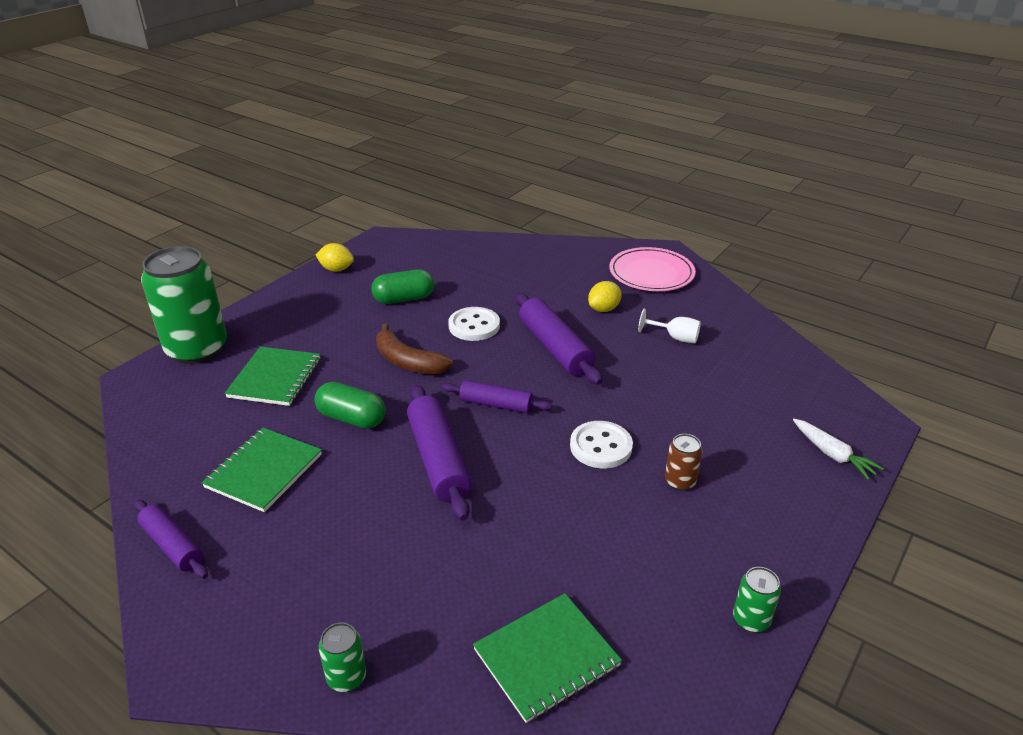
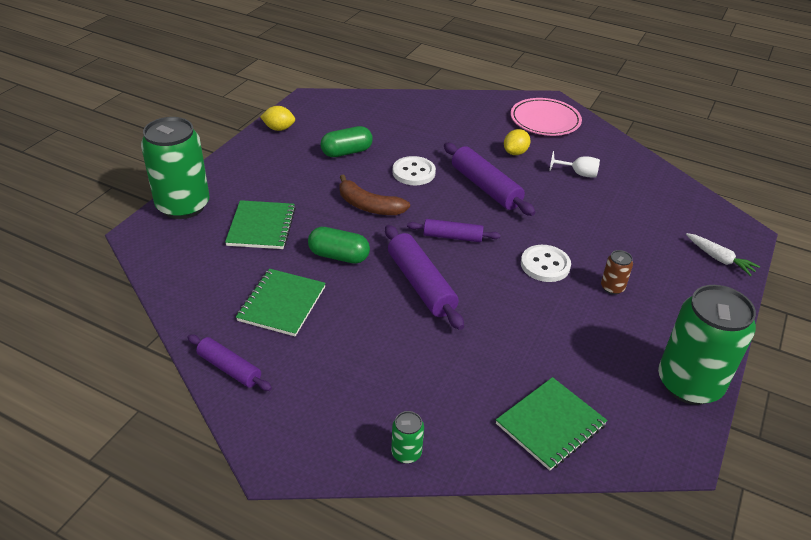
camera: 10 degrees left, 5 degrees up
green can [733,567,781,633] -> green can [658,285,756,405], size x2.38

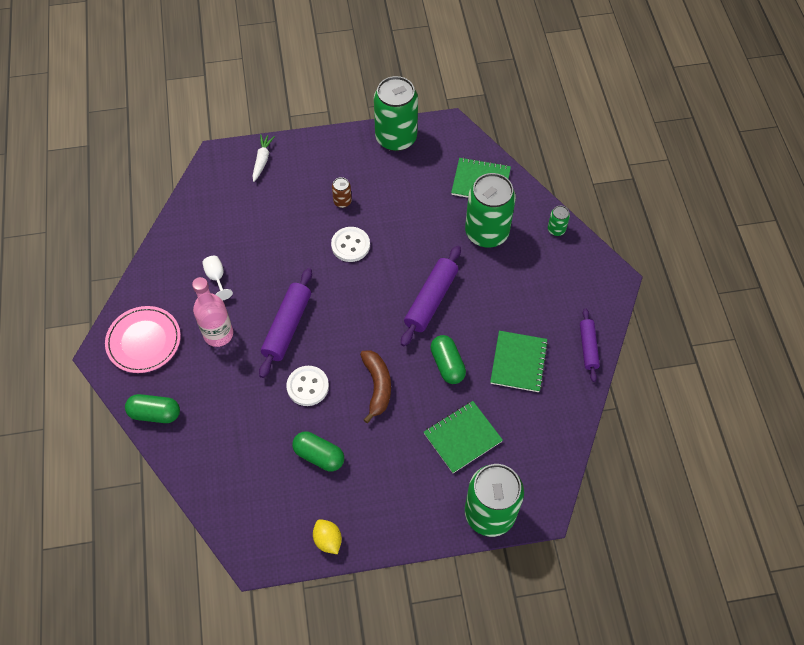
camera: 125 degrees left, 20 degrees up
green notebook [236,269,326,337] -> green notebook turned 60 degrees counterclockwise [490,331,548,392]
purple rolling pin [407,219,501,242] -> none
yellow lemon [504,129,531,155] -> pink bottle [192,277,233,347]
none -> green capsule [125,394,180,423]
none -> green can [465,173,516,248]

